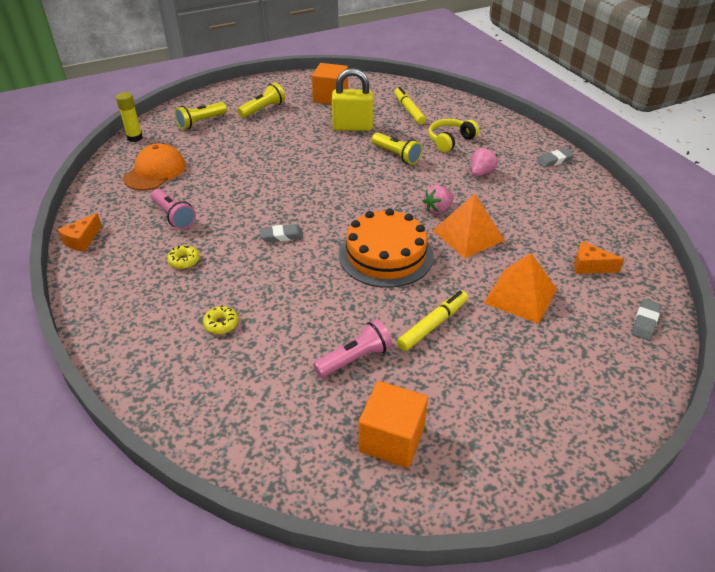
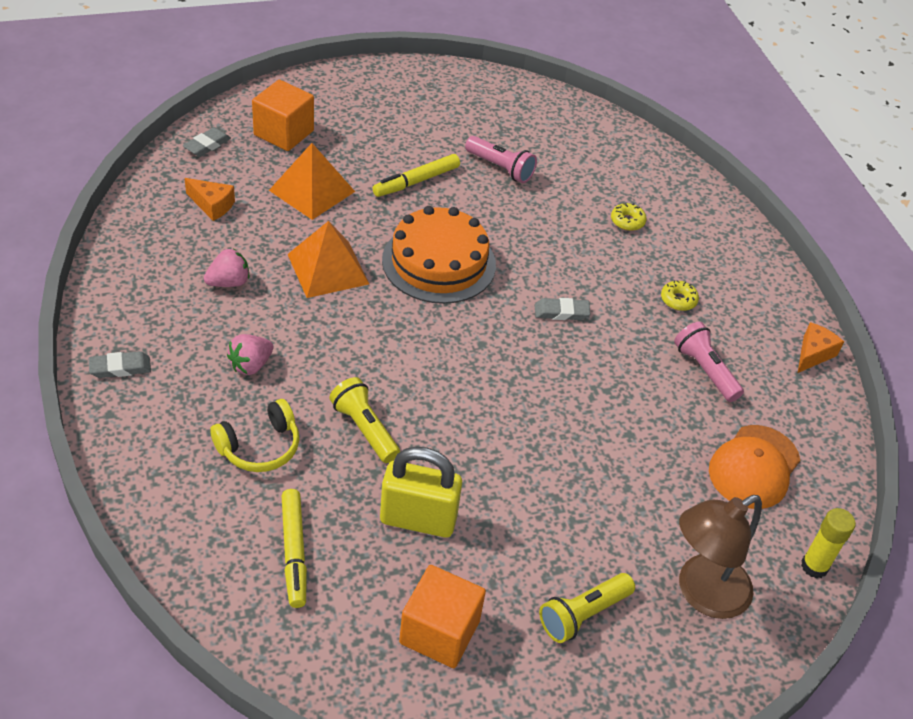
camera: 175 degrees left, 5 degrees up
yellow flashlight [175,102,227,129] -> brown lamp [679,495,762,619]
pink flashlight [313,319,392,378] -> pink flashlight turned 120 degrees counterclockwise [465,136,537,183]
orange cube [359,381,428,468] -> orange cube moved to [252,80,314,151]
pink strawberry [423,185,454,214] -> pink strawberry moved to [204,249,250,287]

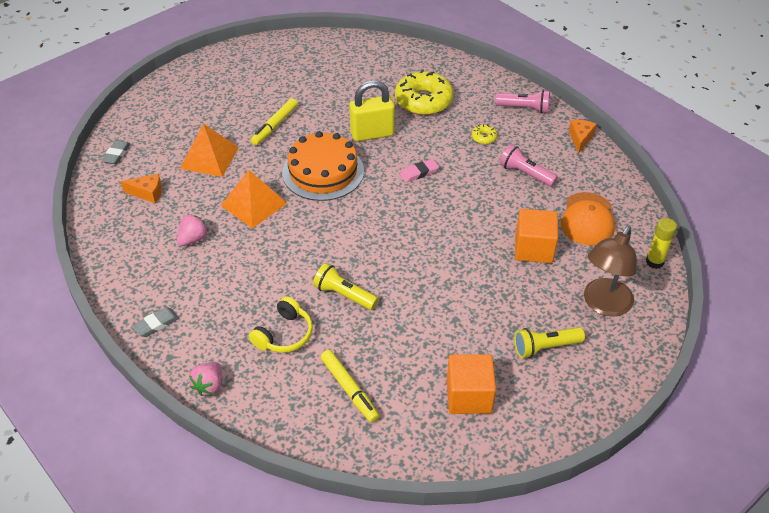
camera: 20 degrees left, 0 degrees up
pink strawberry [227,334,273,375] -> pink strawberry moved to [189,362,222,396]
orange cube [252,80,314,151] -> orange cube moved to [515,209,558,263]
yellow padlock [380,447,462,538] -> yellow padlock moved to [349,80,395,141]
pink flashlight [465,136,537,183] -> pink flashlight moved to [495,90,550,114]
grey eraser [535,298,590,320] -> pink eraser [400,159,439,182]
yellow flashlight [539,573,635,643] -> yellow flashlight turned 45 degrees clockwise [514,327,585,358]
yellow donut [611,203,647,231] -> yellow donut [395,69,454,115], size x2.36

